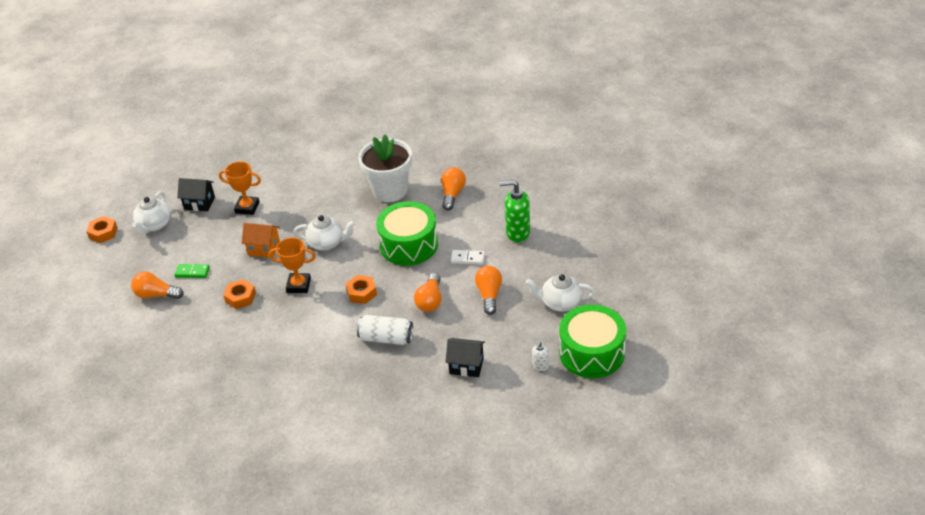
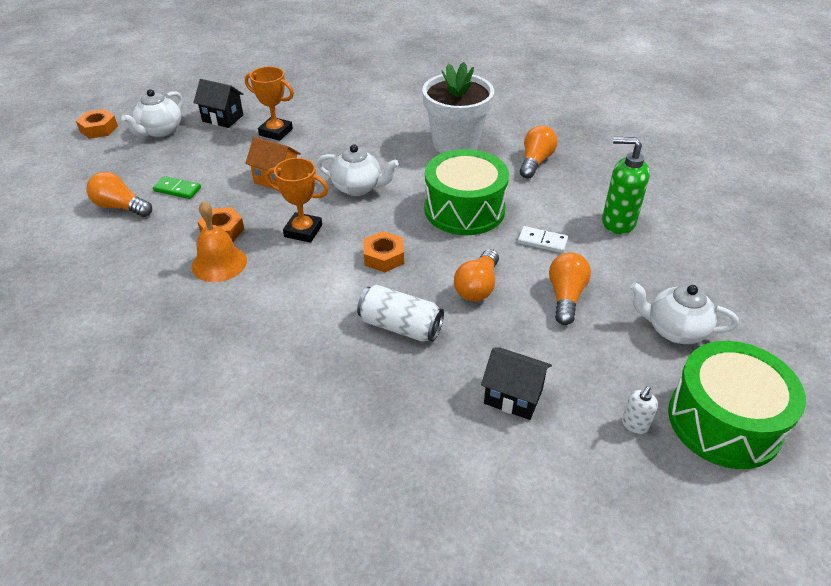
camera: 10 degrees right, 0 degrees up
none -> orange bell [192,201,247,282]

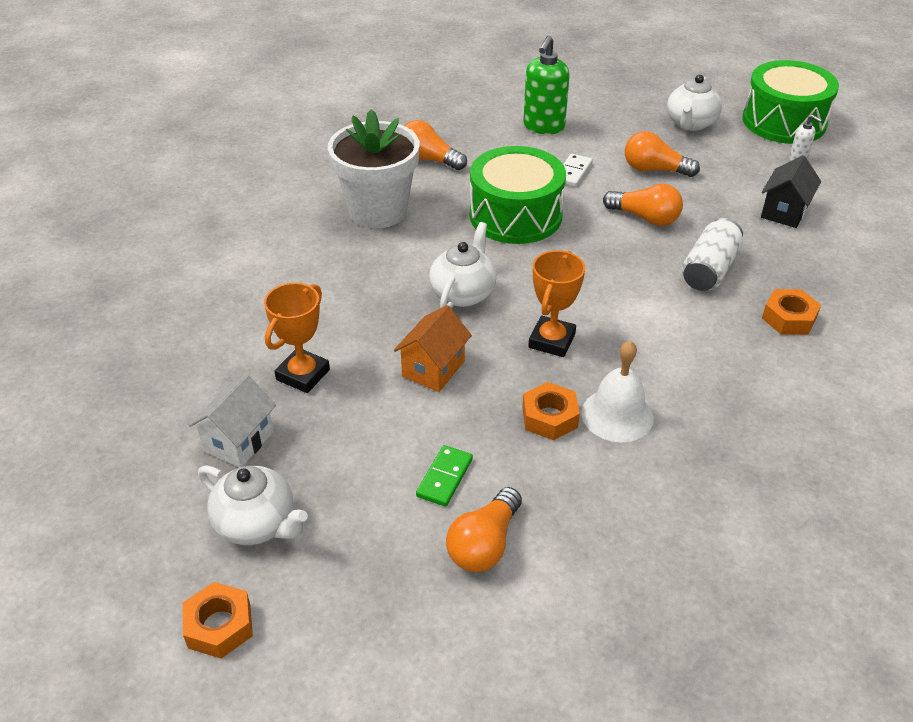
camera: 85 degrees left, 0 degrees up
orange bell [192,201,247,282] -> white bell [581,341,654,442]
black house [193,79,243,128] -> white house [189,374,276,467]
orange nut [363,231,404,272] -> orange nut moved to [762,289,821,335]

